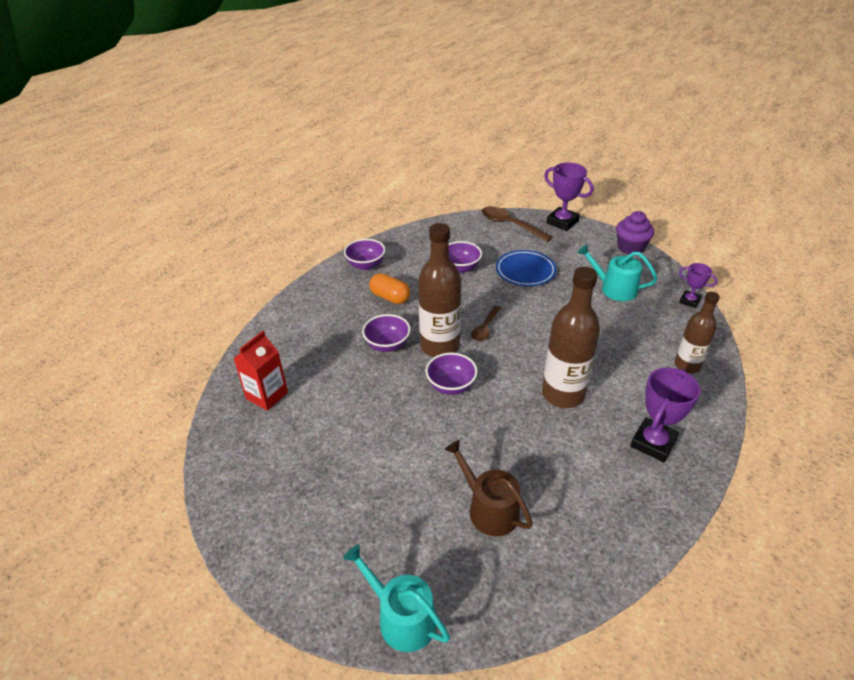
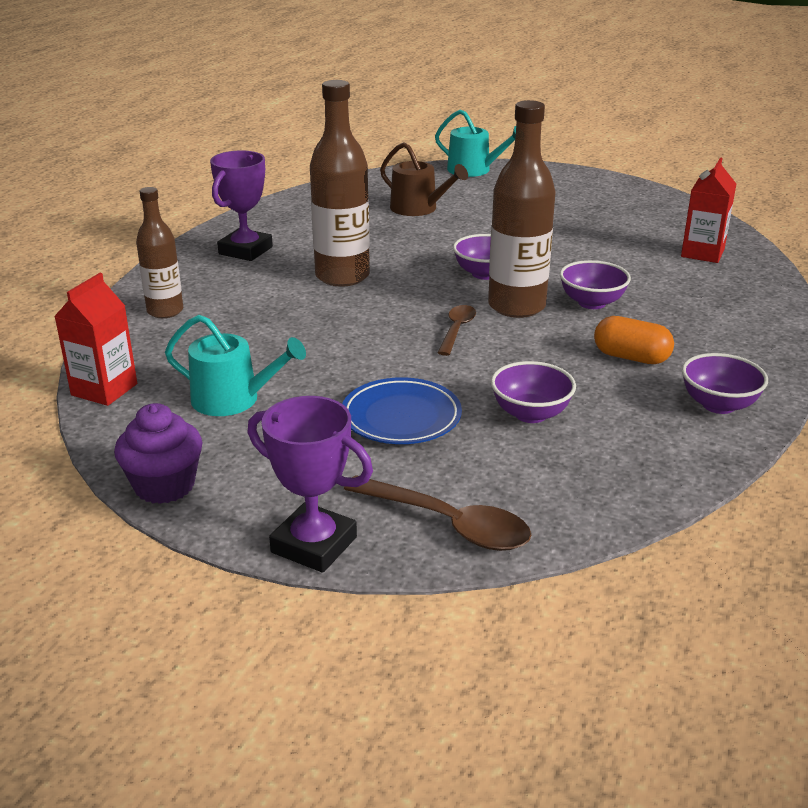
camera: 170 degrees right, 10 degrees down
purple trophy [679,263,717,308] -> red carton [54,273,137,406]

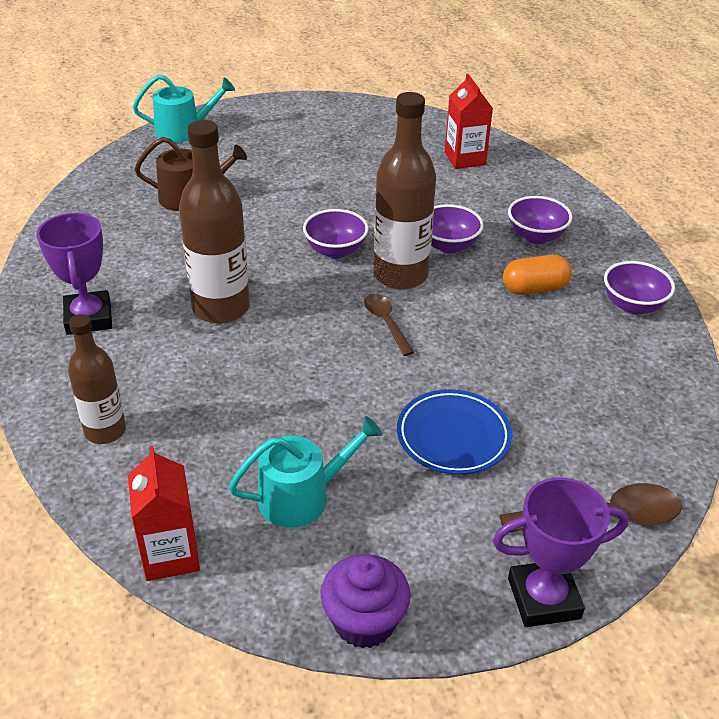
camera: 40 degrees left, 10 degrees up
purple bowl [491,361,576,423] -> purple bowl moved to [508,196,572,244]

